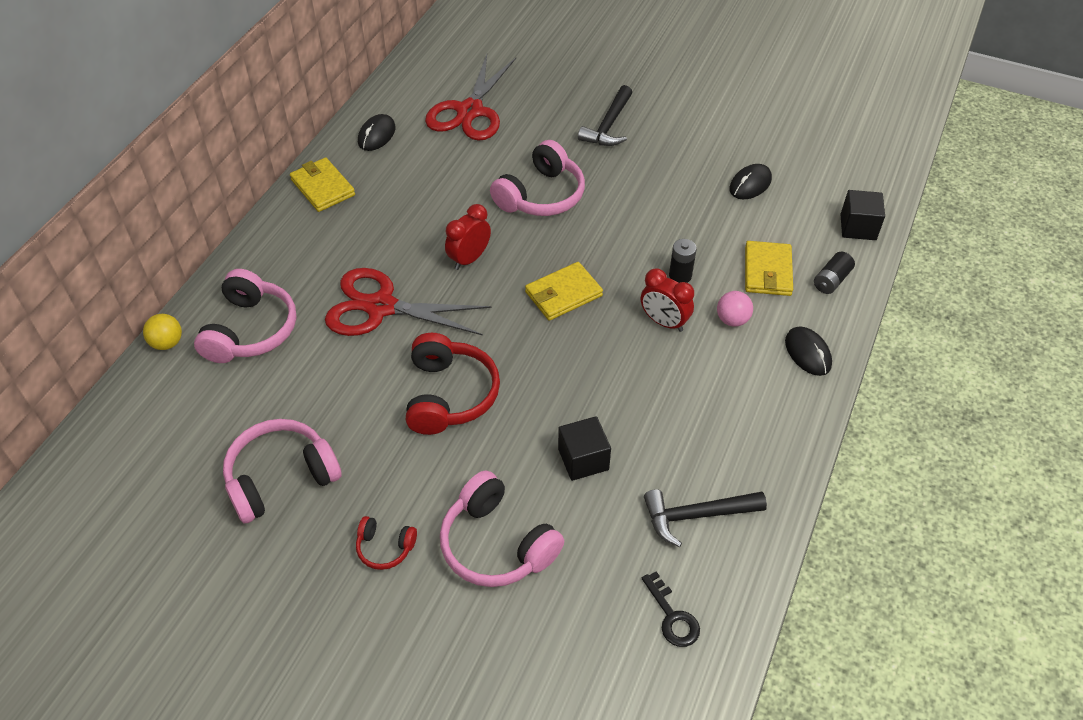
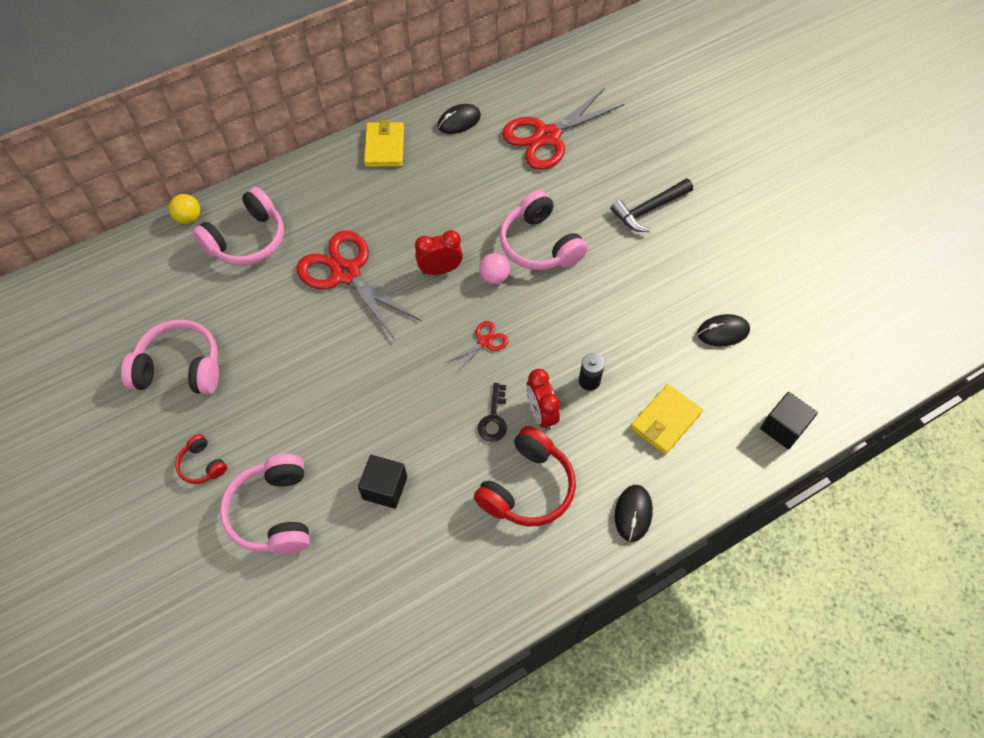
camera: 35 degrees right, 10 degrees up
red headphones [406,333,500,435] -> red headphones moved to [474,426,576,527]
pink headphones [490,140,585,216] -> pink headphones turned 75 degrees clockwise [500,190,588,270]
yellow wallet [525,262,603,321] -> red scissors [446,321,509,374]
black key [642,571,700,647] -> black key moved to [478,383,507,442]
black hammer [644,489,767,547] -> none
pink ball [717,291,753,327] -> pink ball moved to [479,253,510,284]
black battery [814,252,855,294] -> none

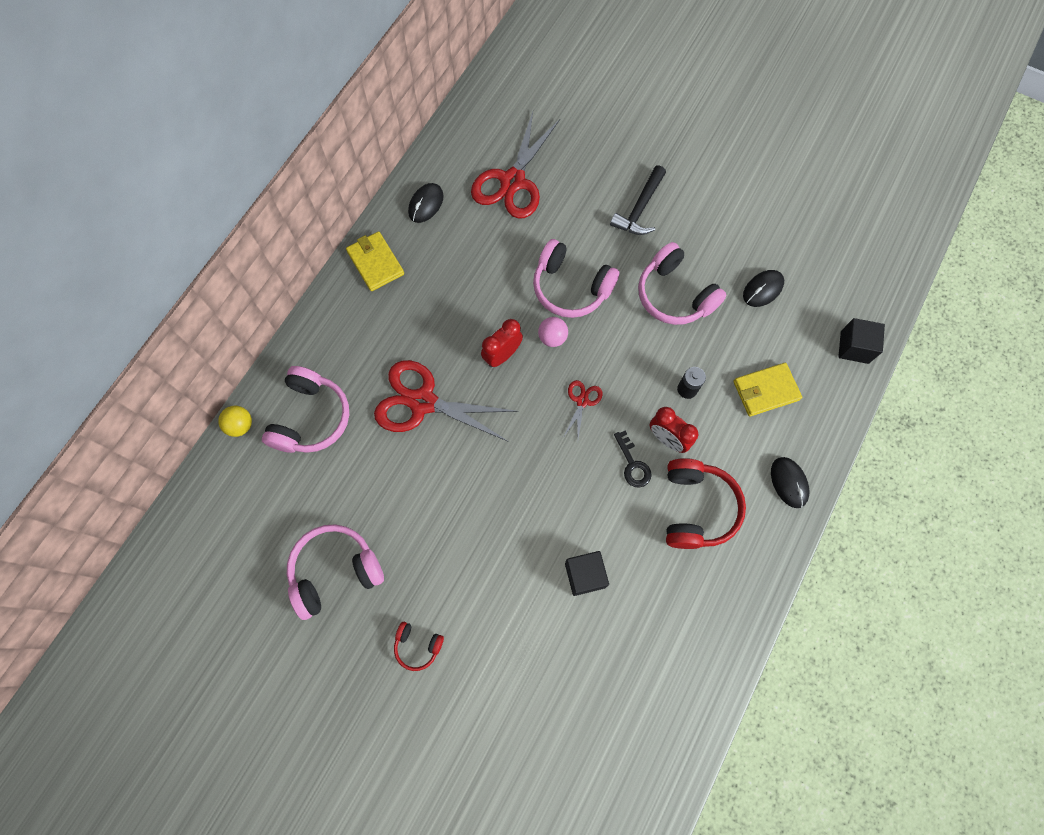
camera: 30 degrees left, 10 degrees up
pink headphones [220,454,310,554] -> pink headphones moved to [638,242,727,325]
yellow wallet [630,384,703,455] -> yellow wallet turned 60 degrees clockwise [733,363,802,417]

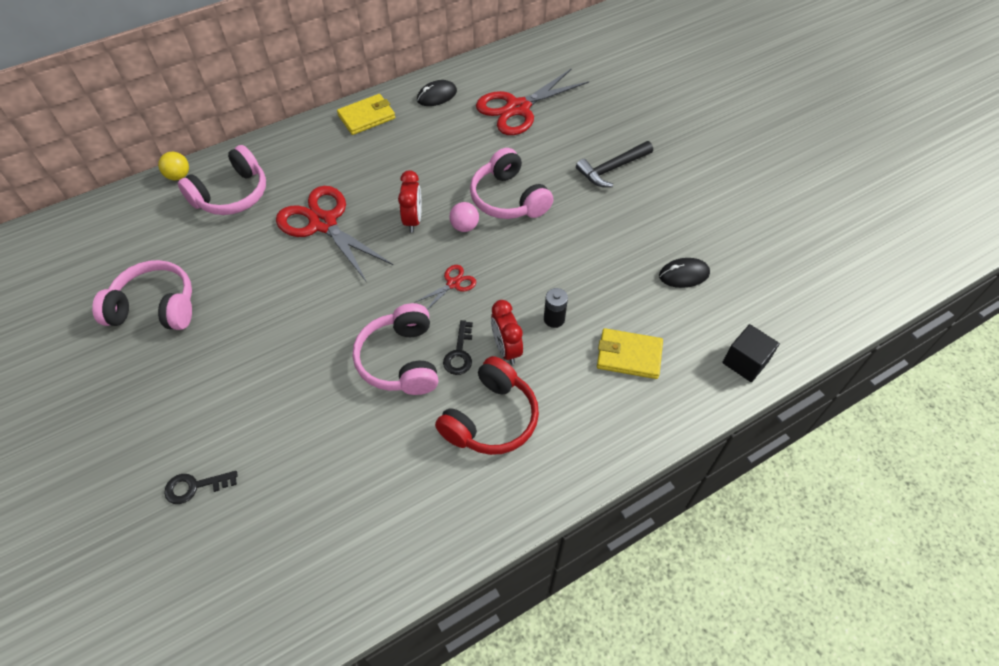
camera: 30 degrees right, 15 degrees down
yellow wallet [346,231,404,291] -> yellow wallet turned 60 degrees clockwise [337,94,395,135]
red headphones [394,622,444,671] -> none
red clock [481,319,523,367] -> red clock turned 105 degrees clockwise [398,170,422,233]
black cube [565,551,609,596] -> none
pink headphones [638,242,727,325] -> pink headphones moved to [353,303,438,395]
black mouse [771,457,809,508] -> none
none -> black key [164,471,238,504]

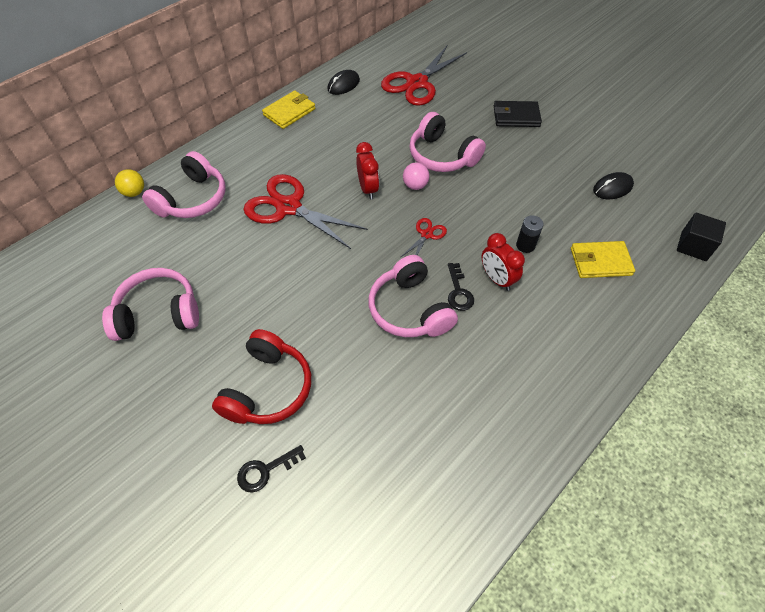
camera: 15 degrees left, 0 degrees up
red headphones [435,356,539,455] -> red headphones moved to [212,329,311,424]
black hammer [576,141,653,187] -> black wallet [494,101,542,127]

